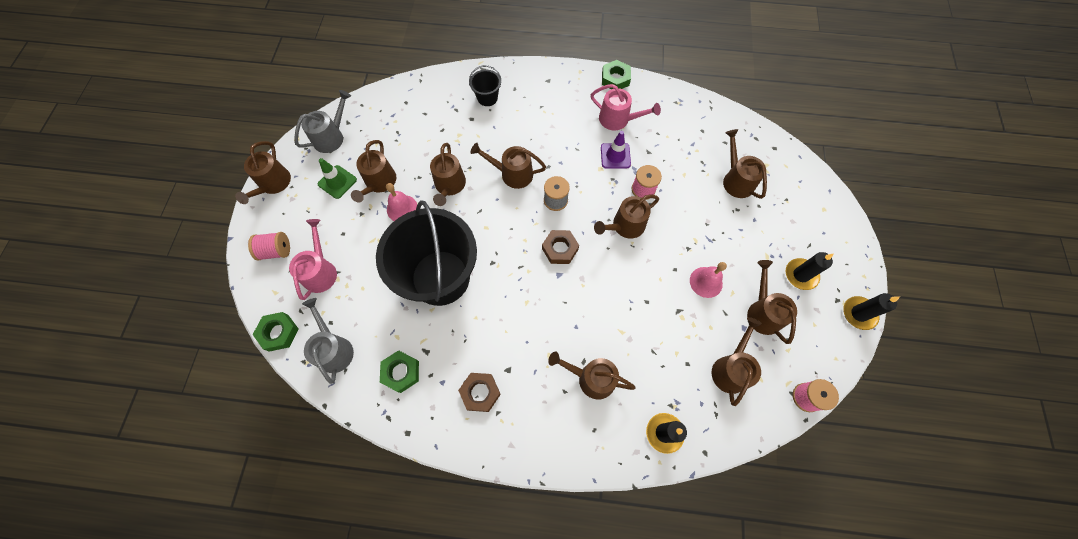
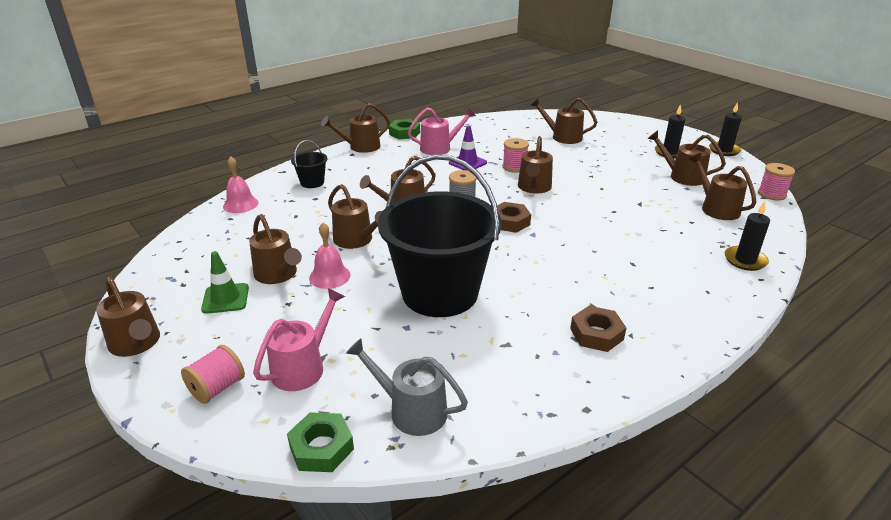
camera: 45 degrees left, 35 degrees down
pink watering can [289,219,337,300] -> pink watering can turned 75 degrees clockwise [253,288,345,391]
grey watering can [294,90,351,153] -> none
green nut [380,350,419,393] -> none
brown watering can [548,352,636,399] -> brown watering can moved to [321,103,390,153]
pink bell [690,262,727,298] -> pink bell moved to [223,156,259,213]

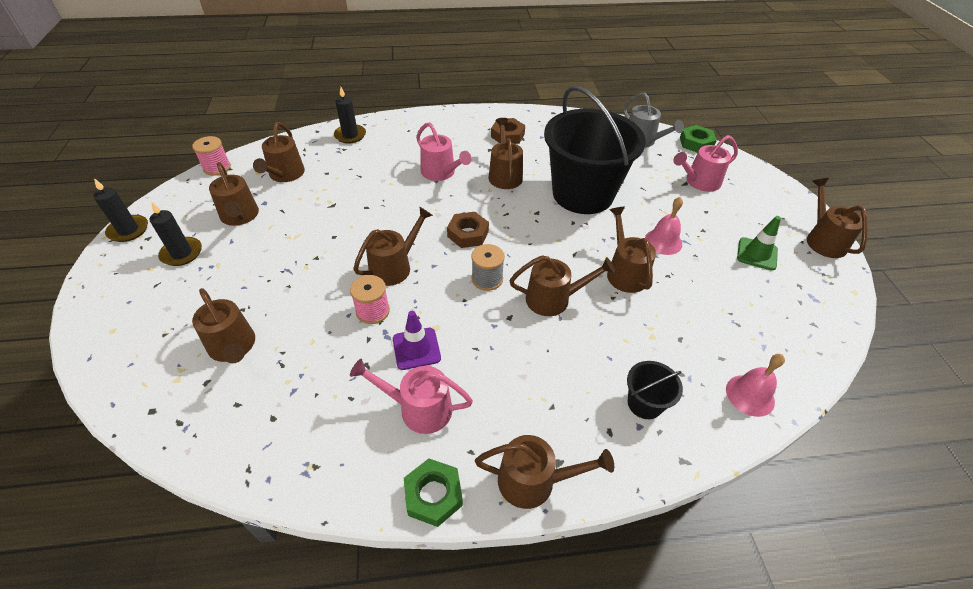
camera: 150 degrees left, 15 degrees up
pink spool [181,345,245,404] -> none
brown watering can [249,214,302,284] -> brown watering can moved to [489,118,523,189]
none -> pink watering can [416,122,472,181]

